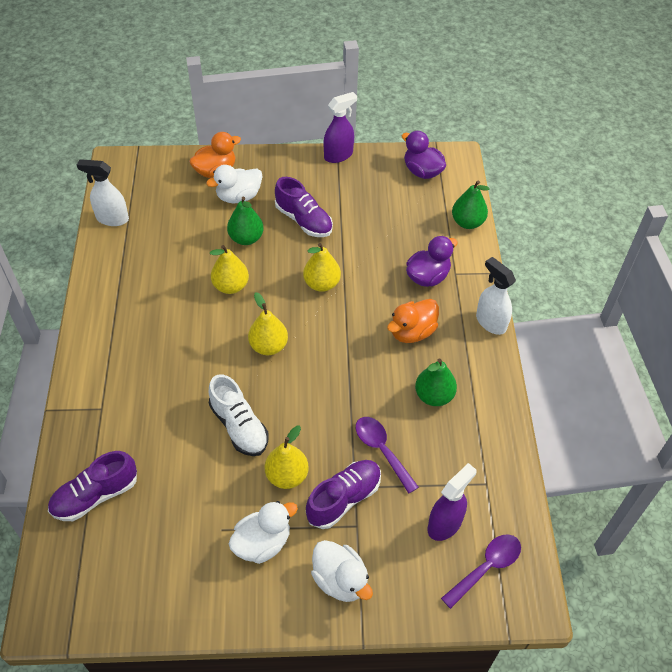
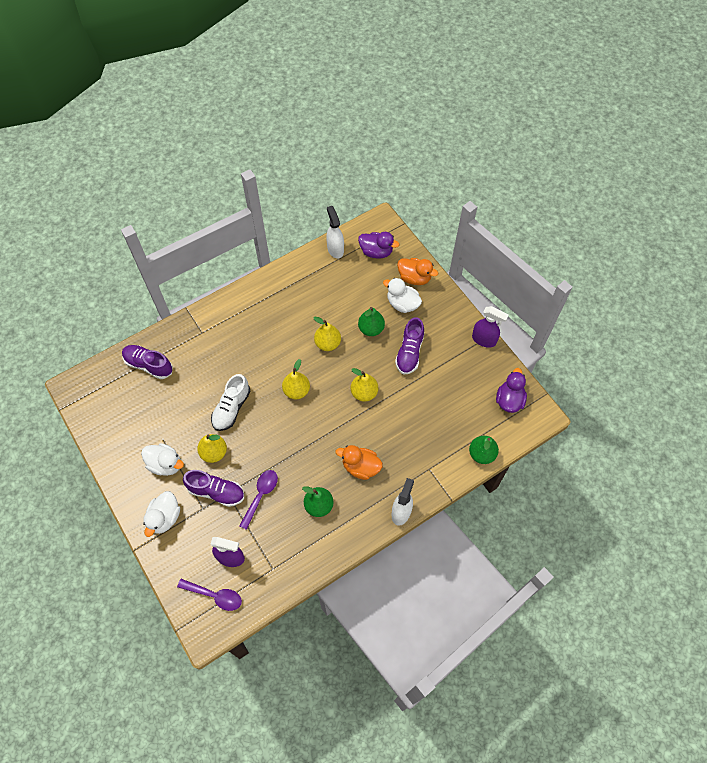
camera: 60 degrees right, 10 degrees up
purple duck [406,236,458,287] -> purple duck moved to [358,232,399,258]

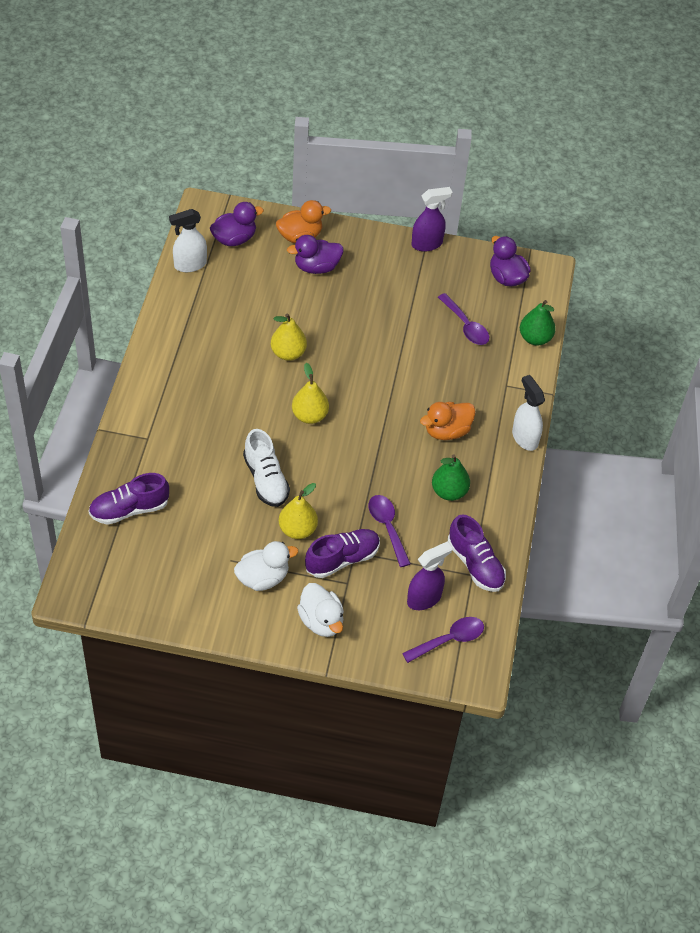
camera: 50 degrees left, 10 degrees down
white spray bottle [326,206,344,259] -> white spray bottle turned 45 degrees counterclockwise [169,209,207,272]
yellow pear [351,368,378,402] -> none
green pear [358,307,385,336] -> none
white duck [383,278,422,313] -> purple duck [287,235,344,274]
purple shoe [395,317,424,375] -> purple shoe moved to [448,515,506,592]
none -> purple spoon [438,293,489,345]

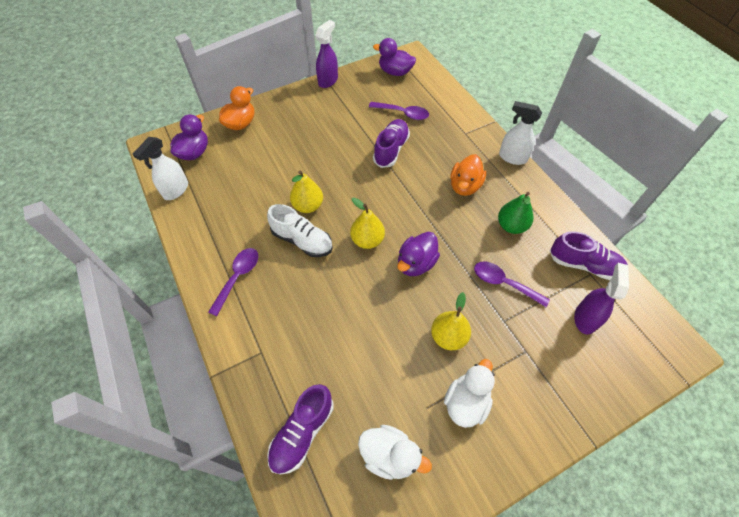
camera: 35 degrees left, 5 degrees up
white shoe [243,429,290,507] -> white shoe moved to [267,204,333,257]
purple duck [287,235,344,274] -> purple duck moved to [397,232,440,276]
white duck [297,583,344,637] -> white duck moved to [358,425,432,480]
purple shoe [305,529,380,578] -> purple shoe moved to [373,119,410,168]
purple spoon [402,617,484,663] -> purple spoon moved to [208,248,258,316]
green pear [520,300,556,345] -> none

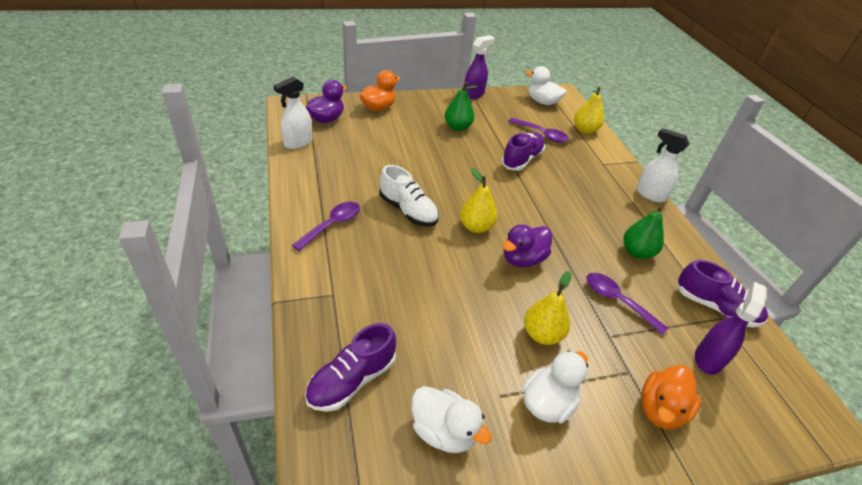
camera: 10 degrees right, 15 degrees down
yellow pear [290,170,323,213] -> yellow pear moved to [574,87,604,134]
purple duck [373,38,416,76] -> white duck [526,66,566,105]
orange duck [450,154,486,196] -> orange duck moved to [642,365,701,429]
none -> green pear [445,82,477,131]

